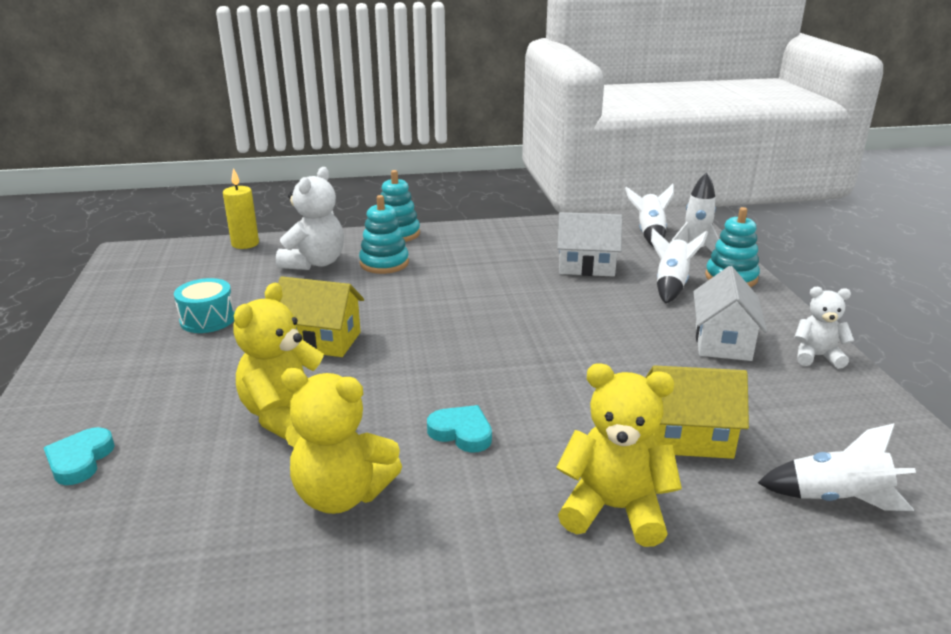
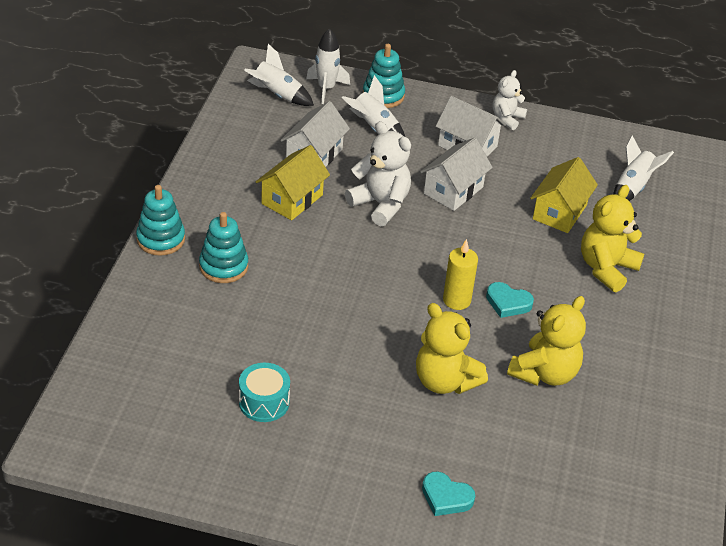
camera: 70 degrees left, 15 degrees up
yellow candle [223,168,259,249] -> yellow candle moved to [443,239,478,310]
white teddy bear [276,167,344,270] -> white teddy bear moved to [345,121,411,226]
yellow house [278,276,364,357] -> yellow house moved to [256,145,330,220]
turquoise heart [427,405,492,453] -> turquoise heart turned 120 degrees counterclockwise [486,282,534,318]
none -> white house [420,137,493,211]

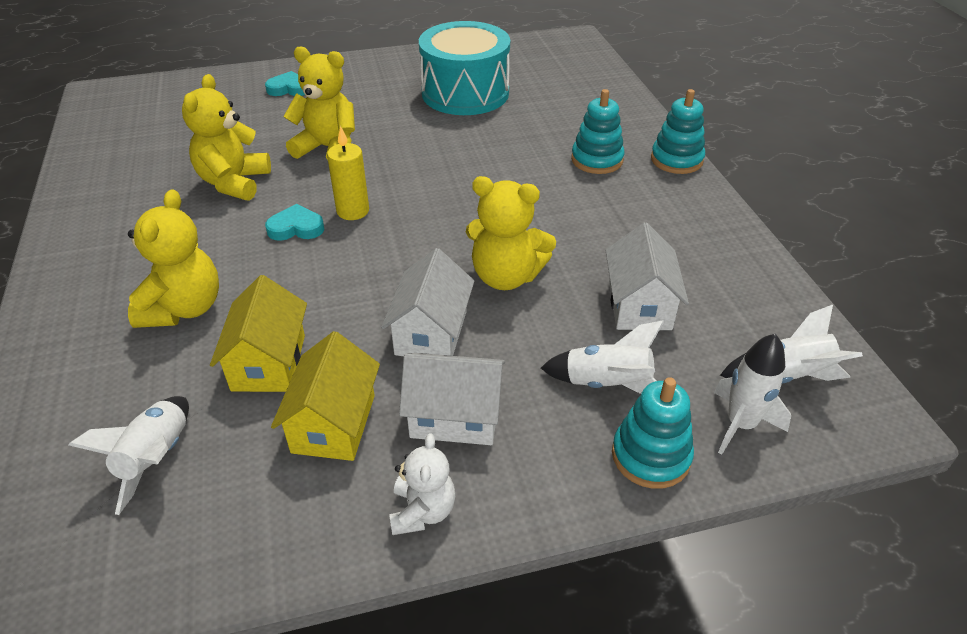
camera: 155 degrees right, 0 degrees up
turquoise drum [239,363,290,422] -> turquoise drum [419,21,510,115], size x2.03
yellow house [256,145,330,220] -> yellow house moved to [271,331,380,461]
white teddy bear [345,121,411,226] -> yellow teddy bear [466,176,556,290]

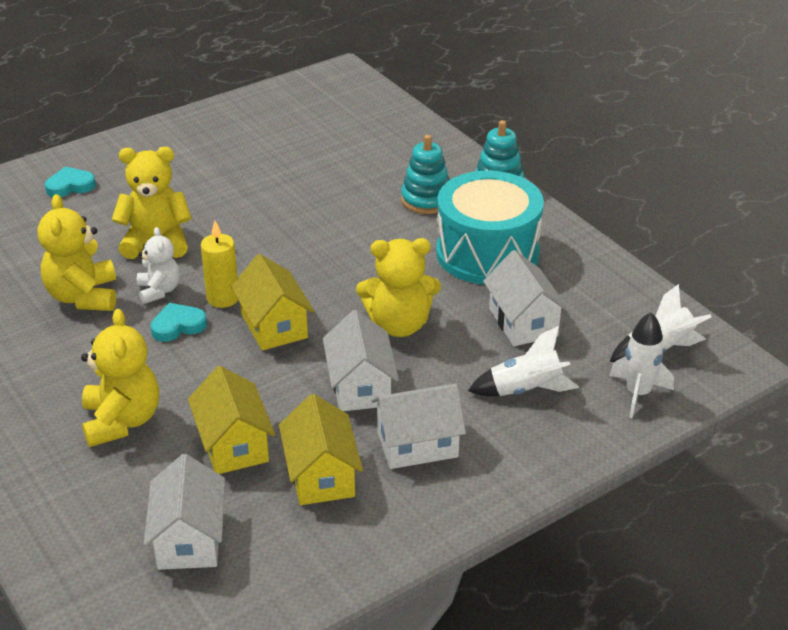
camera: 20 degrees left, 5 degrees down
white rocket [69,396,189,515] -> white house [144,454,225,570]
white teddy bear [389,434,455,535] -> white teddy bear moved to [137,227,180,304]
turquoise drum [419,21,510,115] -> turquoise drum moved to [436,171,544,284]
turquoise stacking toy [612,377,694,489] -> none
none -> yellow house [231,254,314,351]

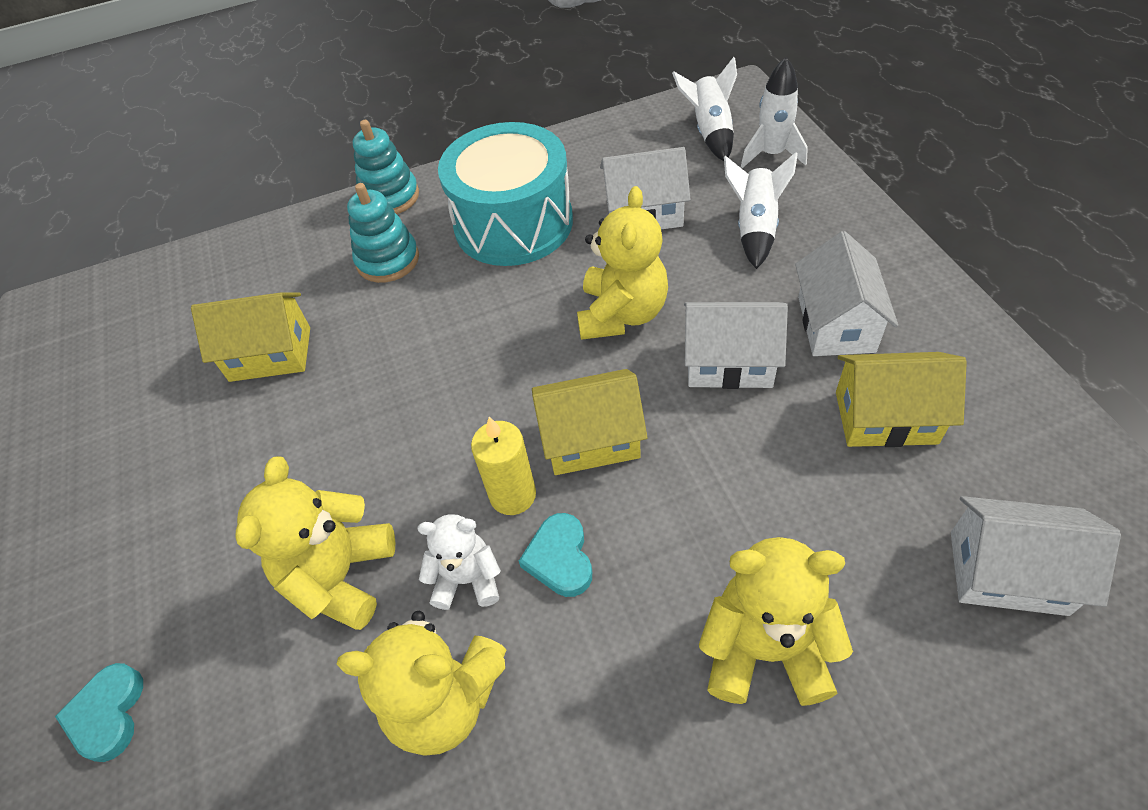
camera: 70 degrees left, 15 degrees up
yellow house [188,366,275,474] -> yellow house moved to [191,292,310,382]

